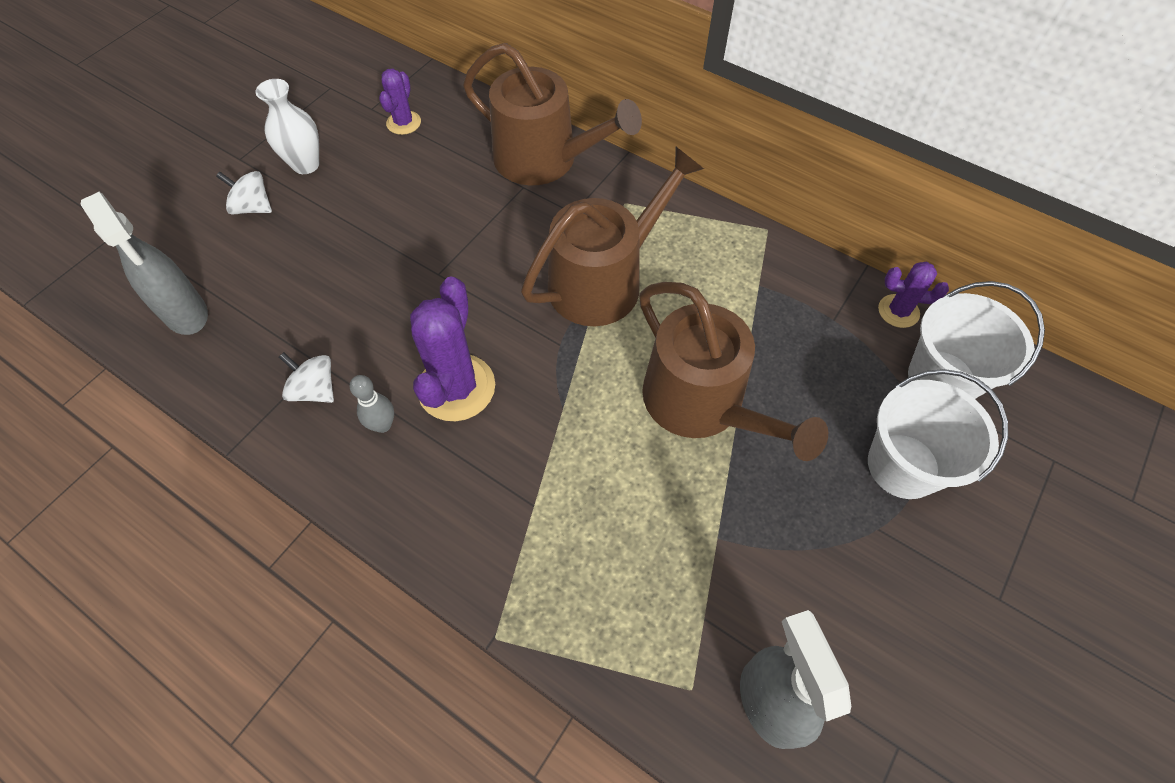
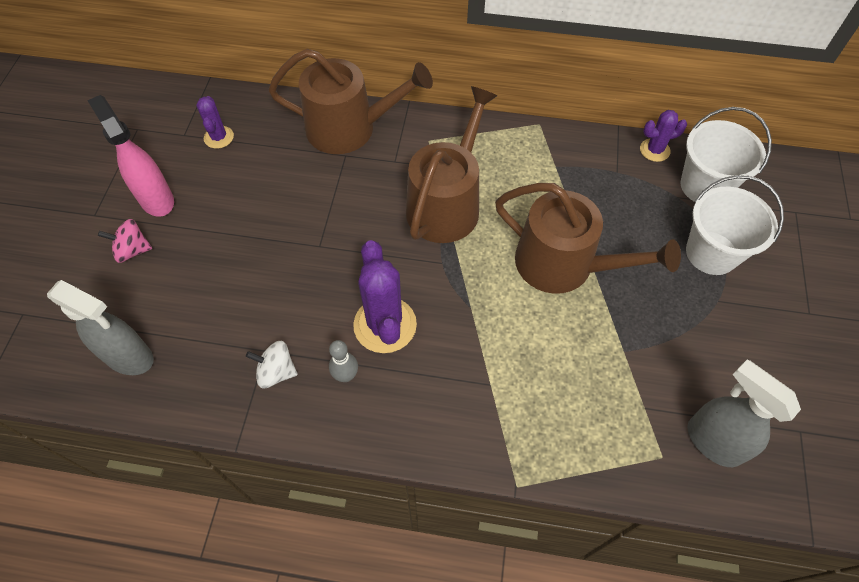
camera: 25 degrees left, 0 degrees up
white spinning top [216,171,272,214] -> pink spinning top [98,219,152,263]
white vase [255,79,319,174] -> pink spray bottle [87,95,174,217]

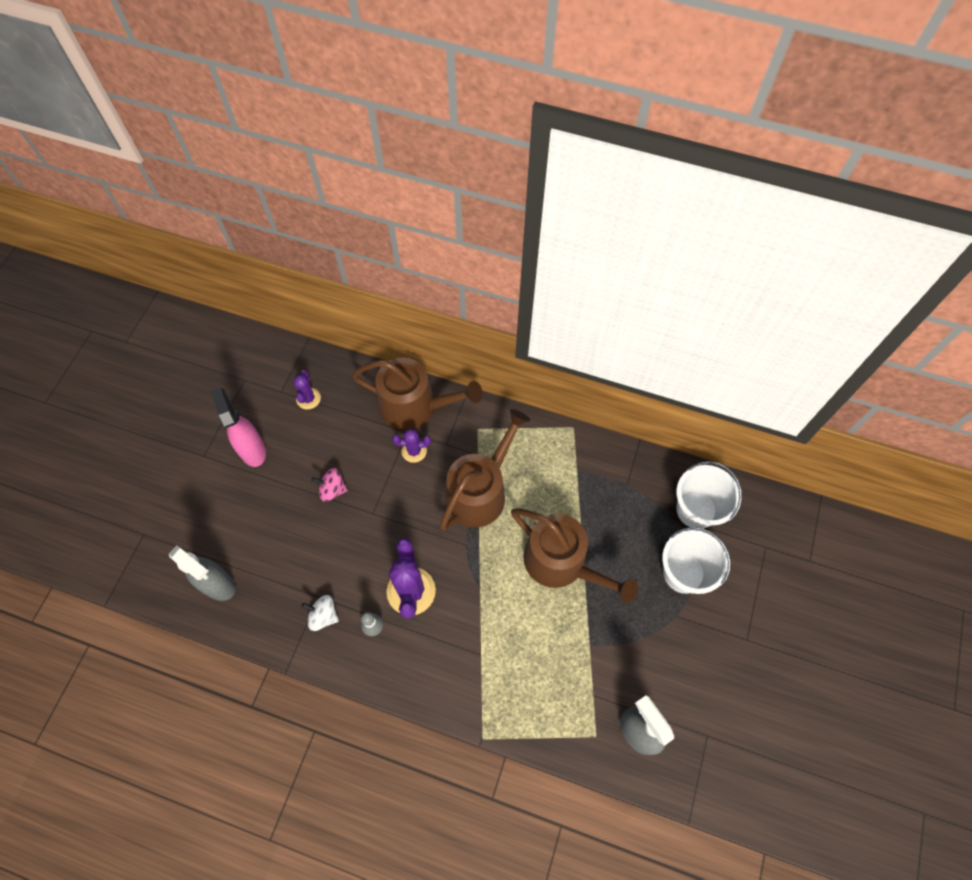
camera: 10 degrees right, 5 degrees up
pink spinning top [98,219,152,263] -> pink spinning top moved to [311,468,348,502]
purple cactus [640,110,687,162] -> purple cactus moved to [392,429,431,463]

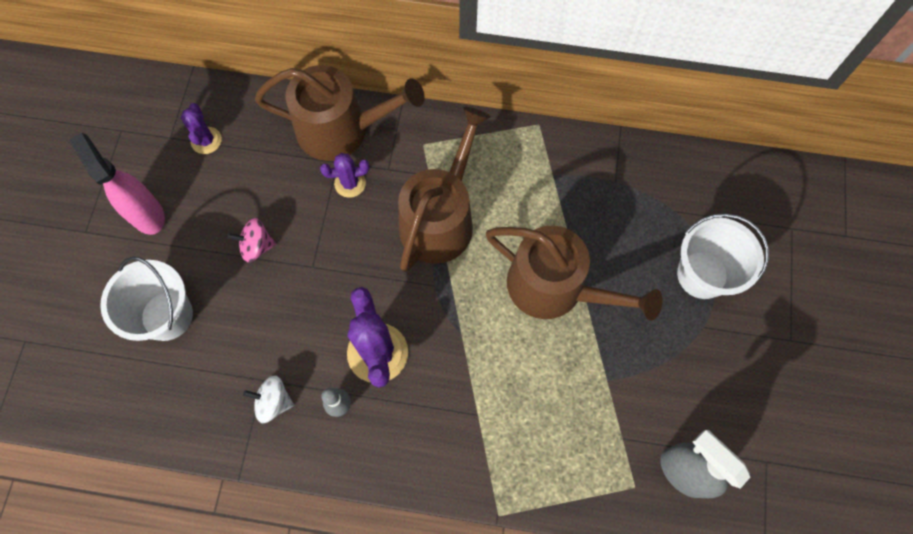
camera: 10 degrees left, 5 degrees up
grey spray bottle [169,545,235,601] -> none
white bucket [676,461,742,529] -> white bucket moved to [100,256,193,341]

